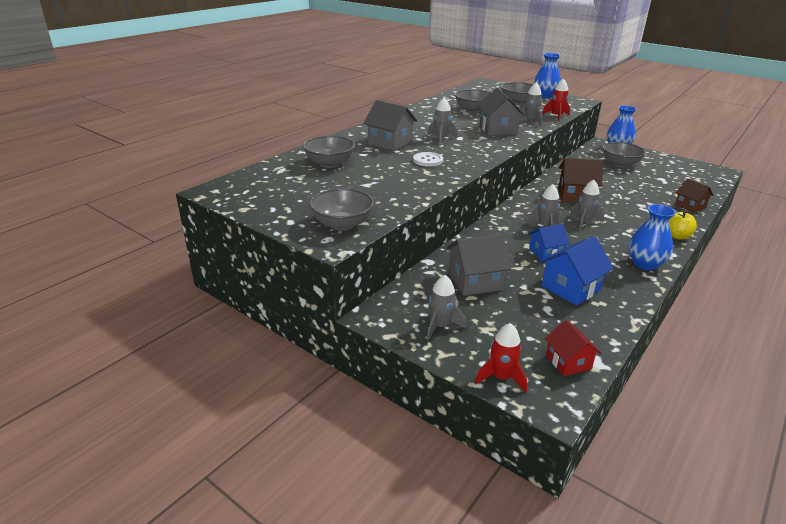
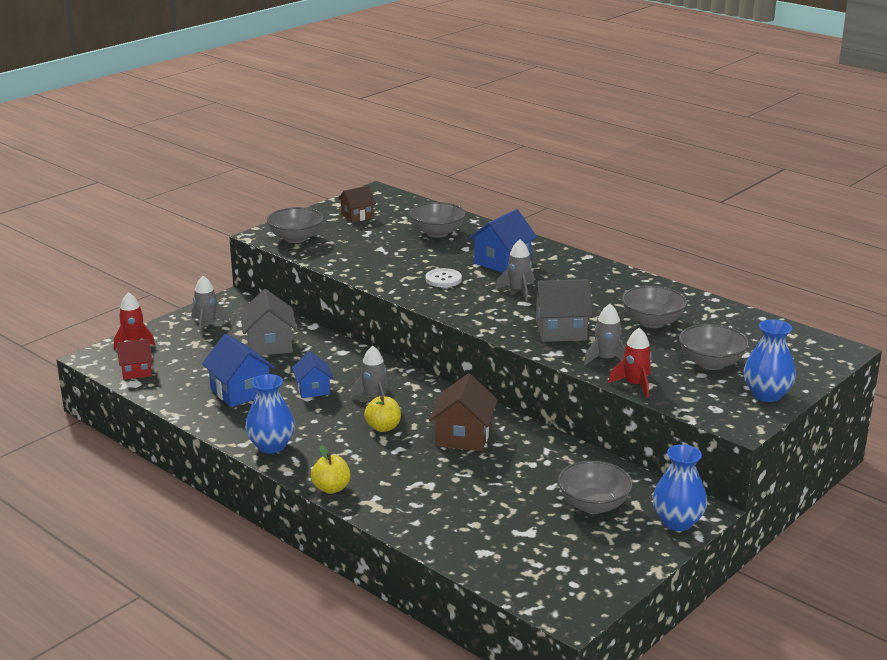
camera: 95 degrees right, 5 degrees down
grey house [364,100,417,151] -> blue house [469,209,537,273]
grey rocket [570,180,604,230] -> yellow apple [364,396,401,432]
brown house [675,178,713,213] -> brown house moved to [338,186,376,223]

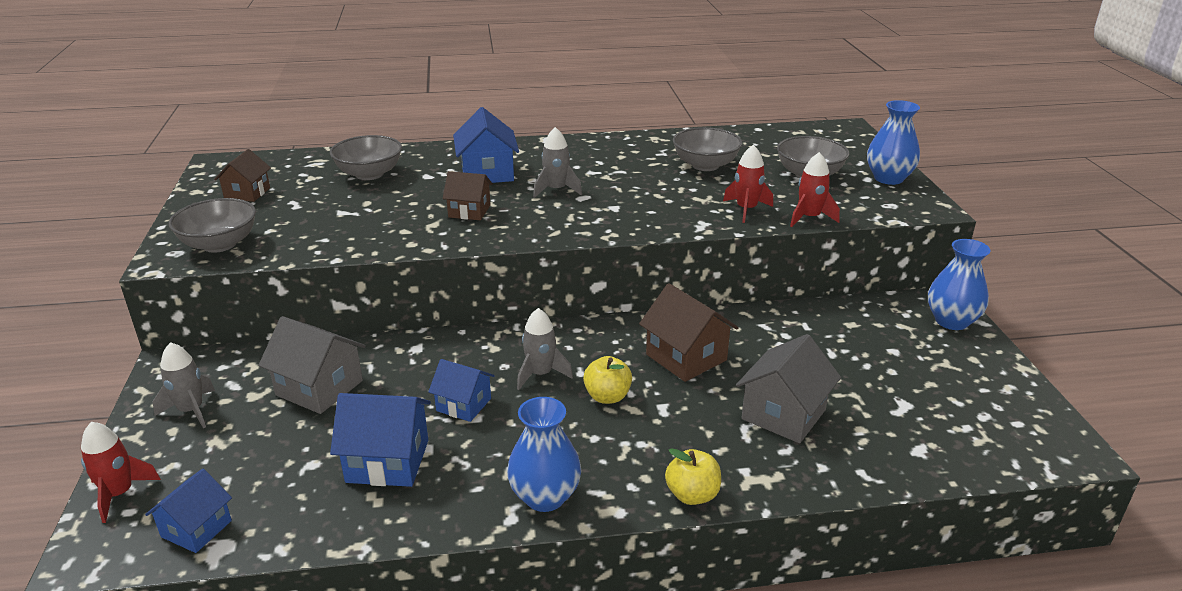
camera: 50 degrees left, 5 degrees up
red house [117,339,152,380] -> blue house [145,469,232,553]
white button [425,268,462,287] -> brown house [443,171,493,220]
grey house [533,279,593,342] -> grey house moved to [736,334,841,443]
grey bowl [558,461,633,514] -> none
grey rocket [584,304,625,366] -> red rocket [723,145,773,223]

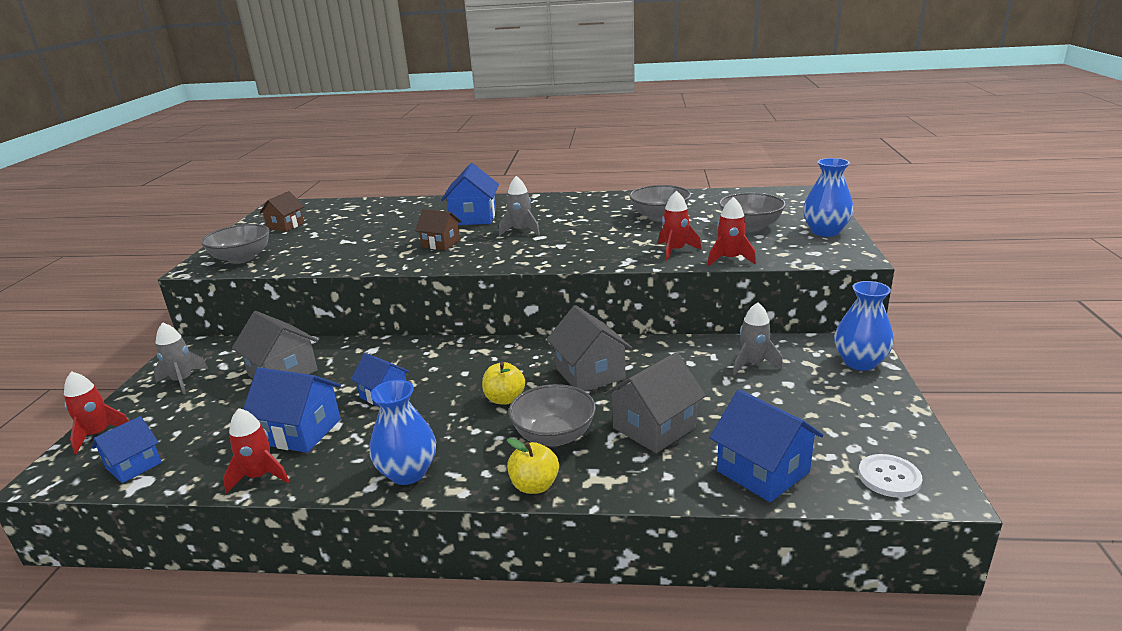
camera: 15 degrees right, 5 degrees down
grey bowl [330,135,402,180] -> grey bowl moved to [508,384,596,447]
grey rocket [517,308,573,390] -> grey rocket moved to [733,302,783,375]
brown house [639,283,739,382] -> grey house [547,305,633,391]
none -> red rocket [223,408,289,494]
none -> blue house [709,389,823,502]
none -> white button [858,454,922,498]

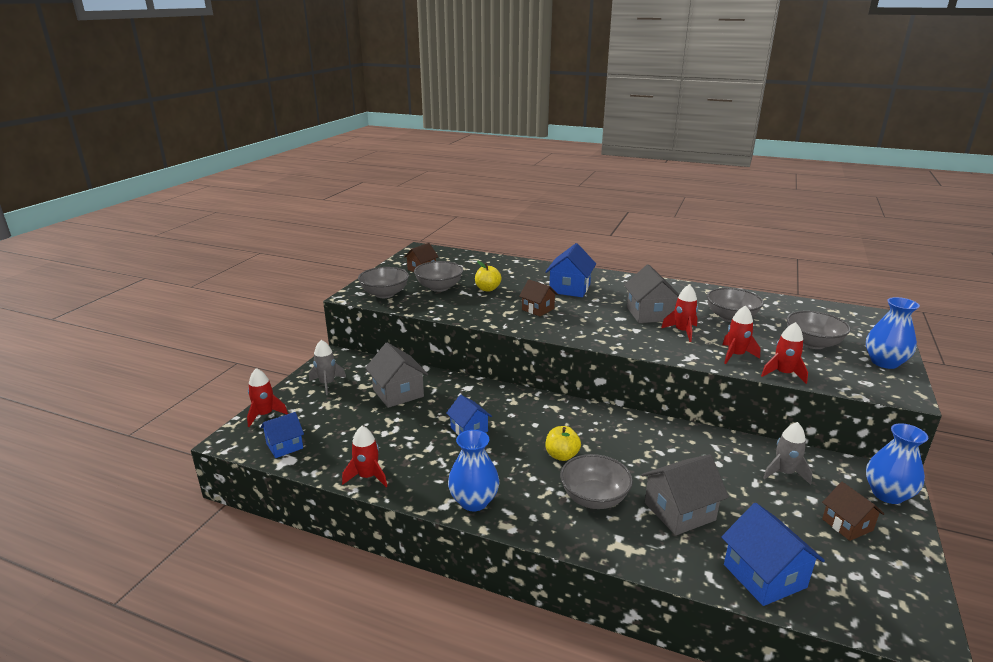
camera: 15 degrees right, 0 degrees up
blue house [243,368,341,453] -> none
grey rocket [499,176,540,236] -> none
yellow apple [507,438,559,494] -> yellow apple moved to [475,261,502,292]
grey house [547,305,633,391] -> grey house moved to [624,264,679,323]
white button [858,454,922,498] -> none
none -> grey bowl [414,261,463,292]
none -> red rocket [661,284,698,342]
none -> brown house [822,482,884,541]

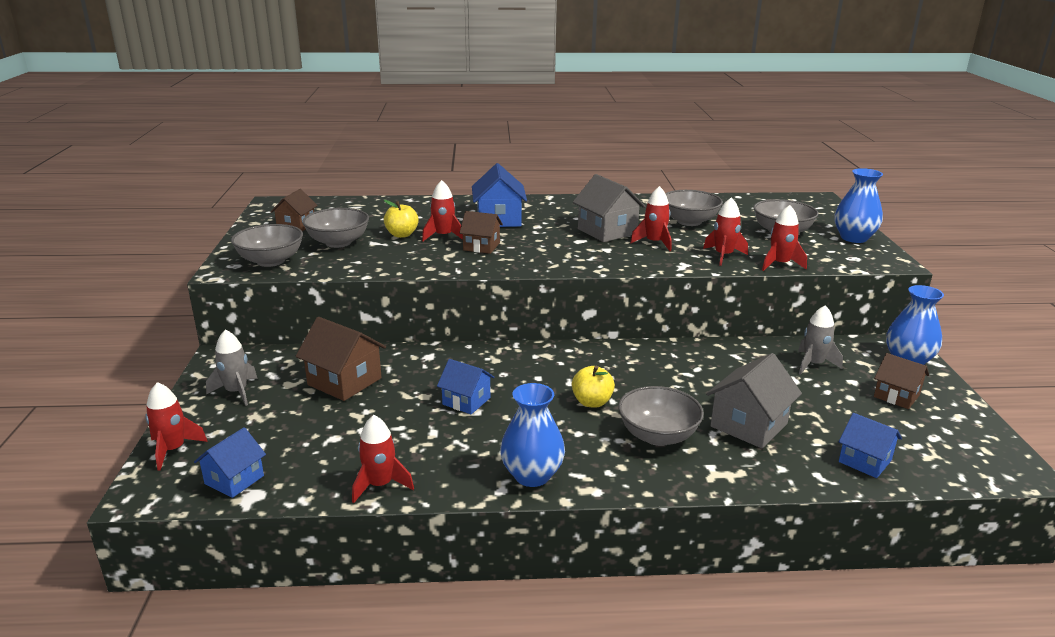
camera: 25 degrees left, 0 degrees up
grey house [365,342,428,408] -> brown house [296,317,386,401]
blue house [721,503,825,606] -> blue house [839,413,902,478], size x0.65
none -> red rocket [422,180,463,241]

